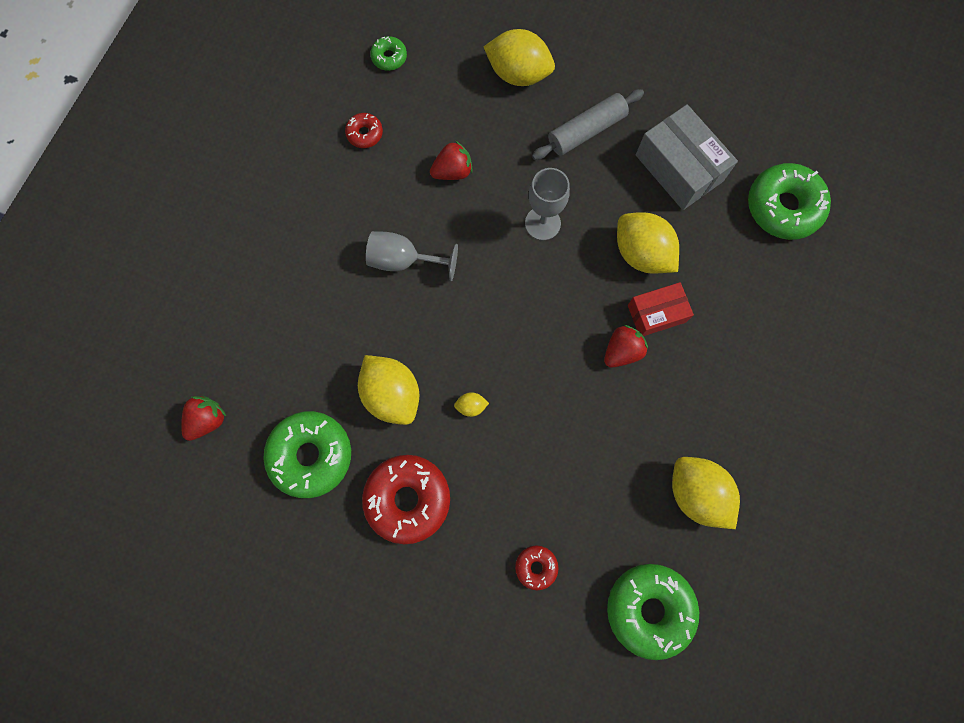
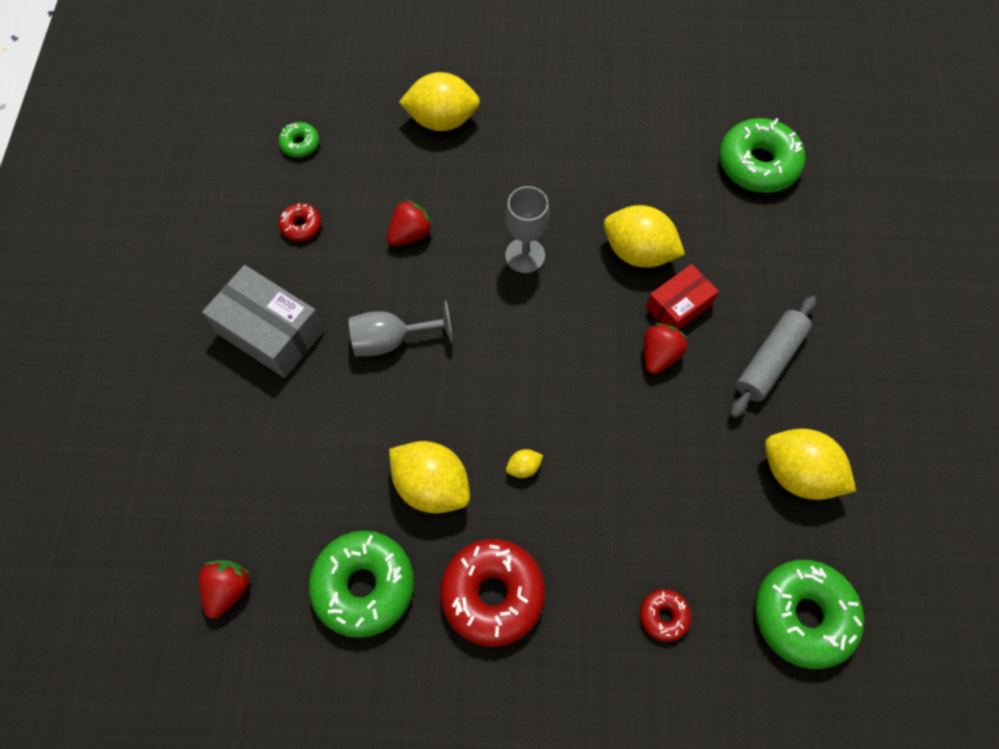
camera: 20 degrees left, 10 degrees down
grey rolling pin [532,89,644,160] -> grey rolling pin moved to [730,296,816,418]
grey box [636,104,738,210] -> grey box moved to [202,265,324,378]

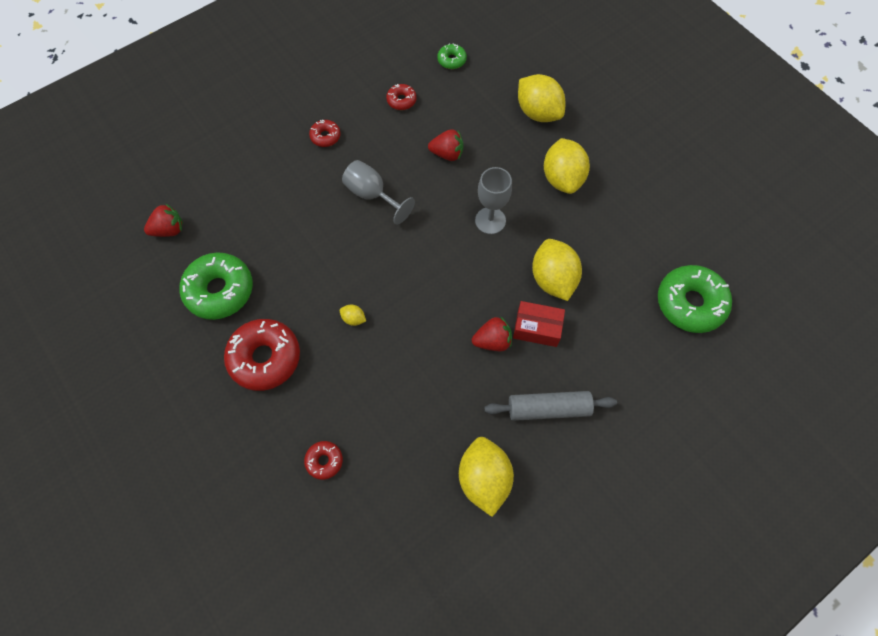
camera: 50 degrees right, 0 degrees up
grey box [202,265,324,378] -> red donut [309,120,341,147]
yellow lemon [389,441,470,513] -> yellow lemon moved to [544,138,590,194]
green donut [755,560,864,669] -> none

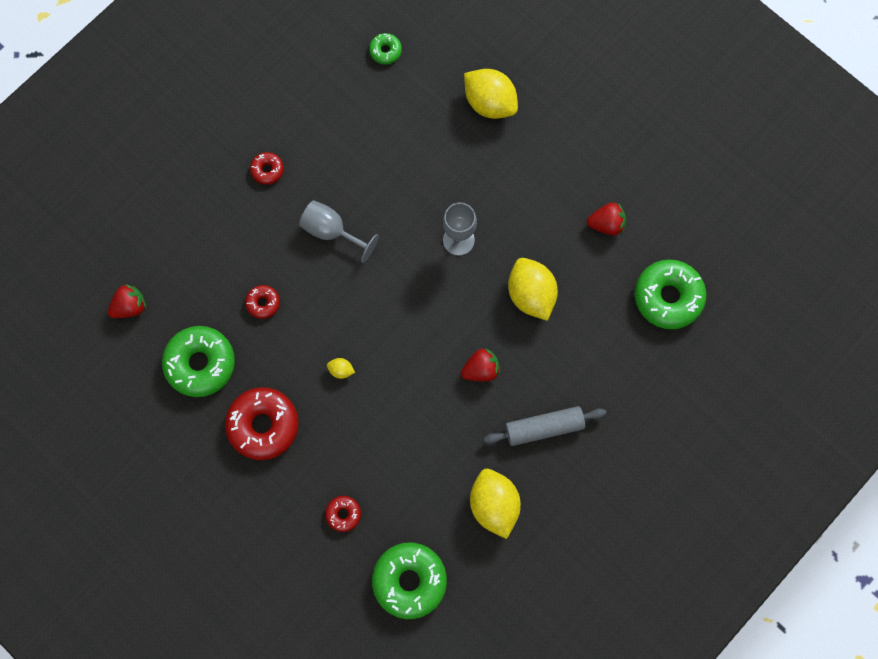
camera: 10 degrees left, 10 degrees up
red donut [386,84,417,110] -> red donut moved to [245,285,280,319]
red strawberry [428,129,463,161] -> red strawberry moved to [587,203,626,236]
red box [513,301,565,347] -> none
yellow lemon [544,138,590,194] -> none
none -> green donut [372,543,447,619]

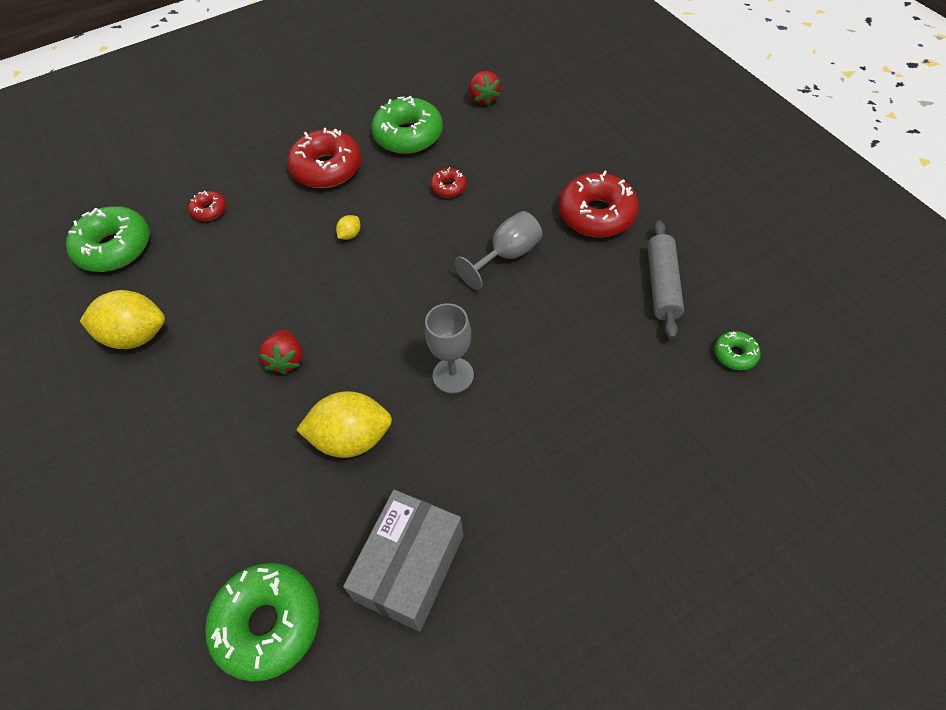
camera: 110 degrees right, 20 degrees down
red donut [250,152,284,185] -> red donut [559,170,639,238], size x2.06
yellow lemon [464,69,518,119] -> none
grey rolling pin [484,406,607,446] -> grey rolling pin moved to [647,220,684,339]
red strawberry [587,203,626,236] -> grey box [343,490,464,632]

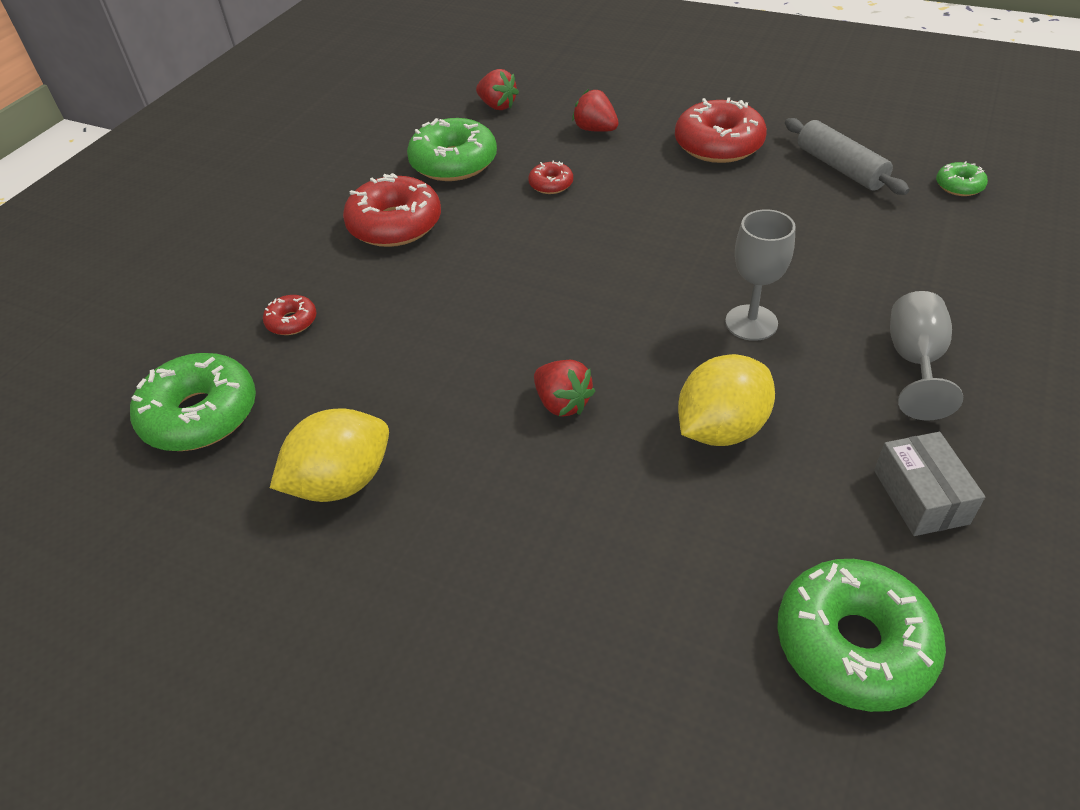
camera: 35 degrees left, 10 degrees down
yellow lemon [336,215,361,240] -> none
grey box [343,490,464,632] -> grey box [874,432,985,536], size x0.63
grey goblet [455,211,542,290] -> grey goblet moved to [890,291,963,420]
none -> red strawberry [572,89,619,132]

